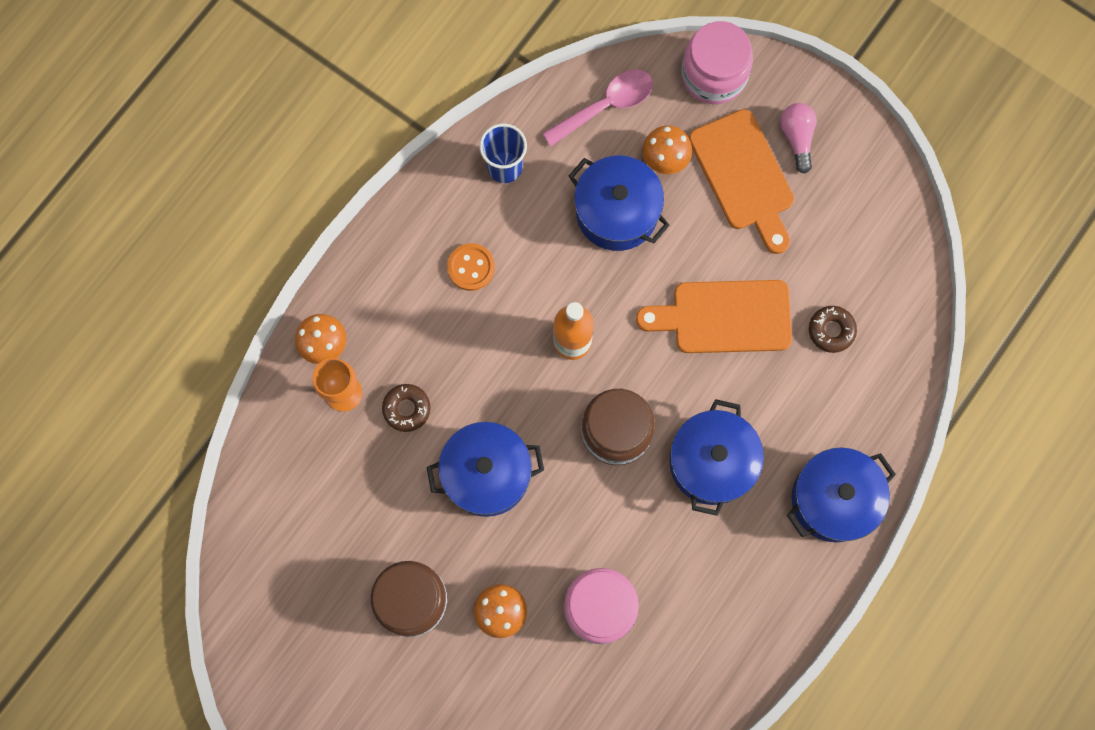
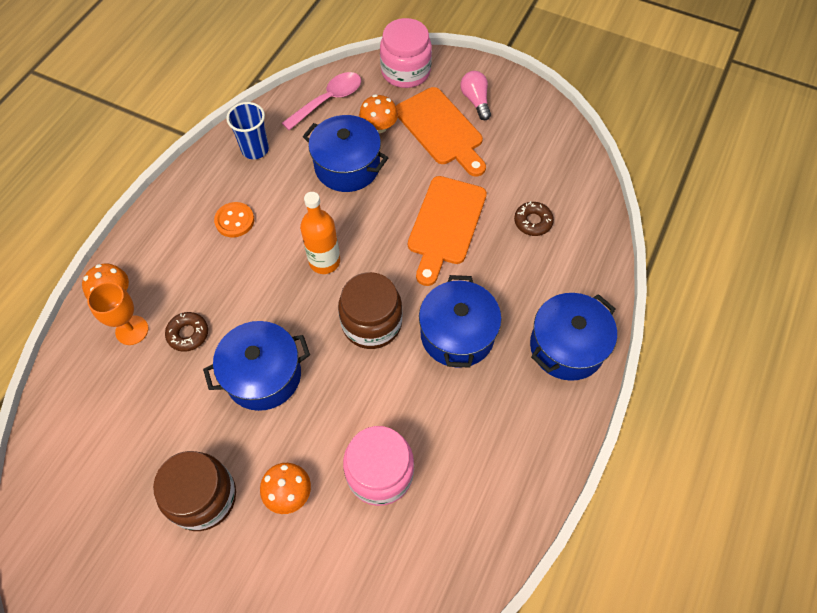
camera: 10 degrees left, 15 degrees down
orange cutting board [636,280,792,353] -> orange cutting board turned 60 degrees counterclockwise [408,176,487,286]

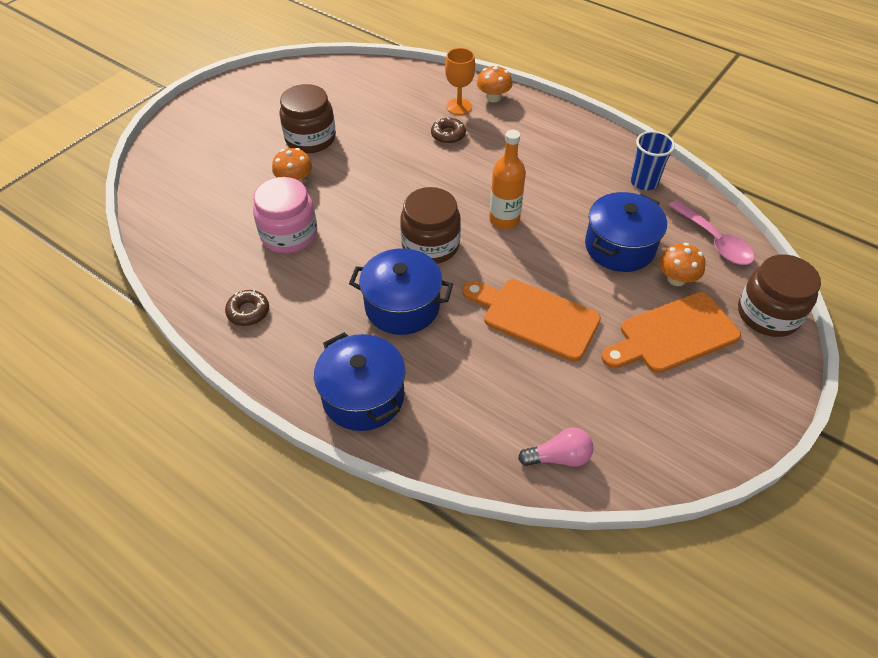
camera: 100 degrees right, 10 degrees down
blue pot [203,321,310,411] -> none
orange button [214,202,254,238] -> none
pink jar [380,18,432,88] -> brown jar [738,255,821,337]
pink light bulb [461,71,491,120] -> pink light bulb moved to [518,428,594,467]
brown donut [514,201,554,236] -> brown donut moved to [225,289,269,326]

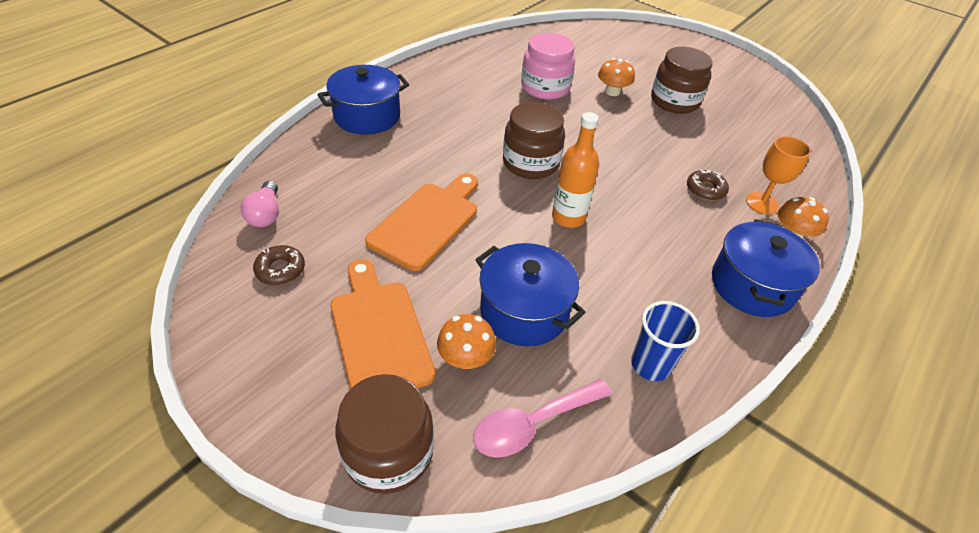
camera: 90 degrees right, 5 degrees down
brown donut [225,289,269,326] -> brown donut moved to [253,245,305,285]
blue pot [349,248,453,335] -> blue pot moved to [712,219,820,317]

